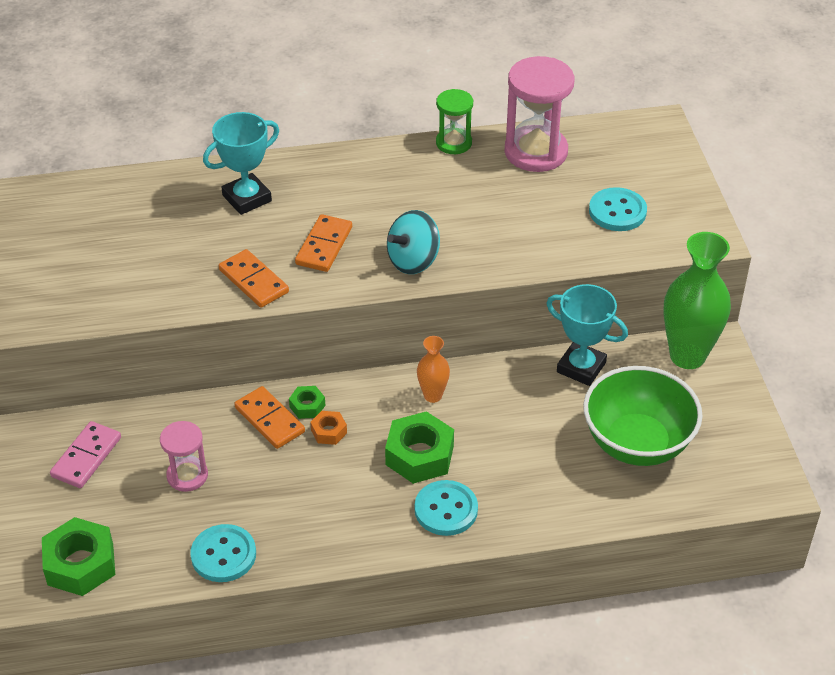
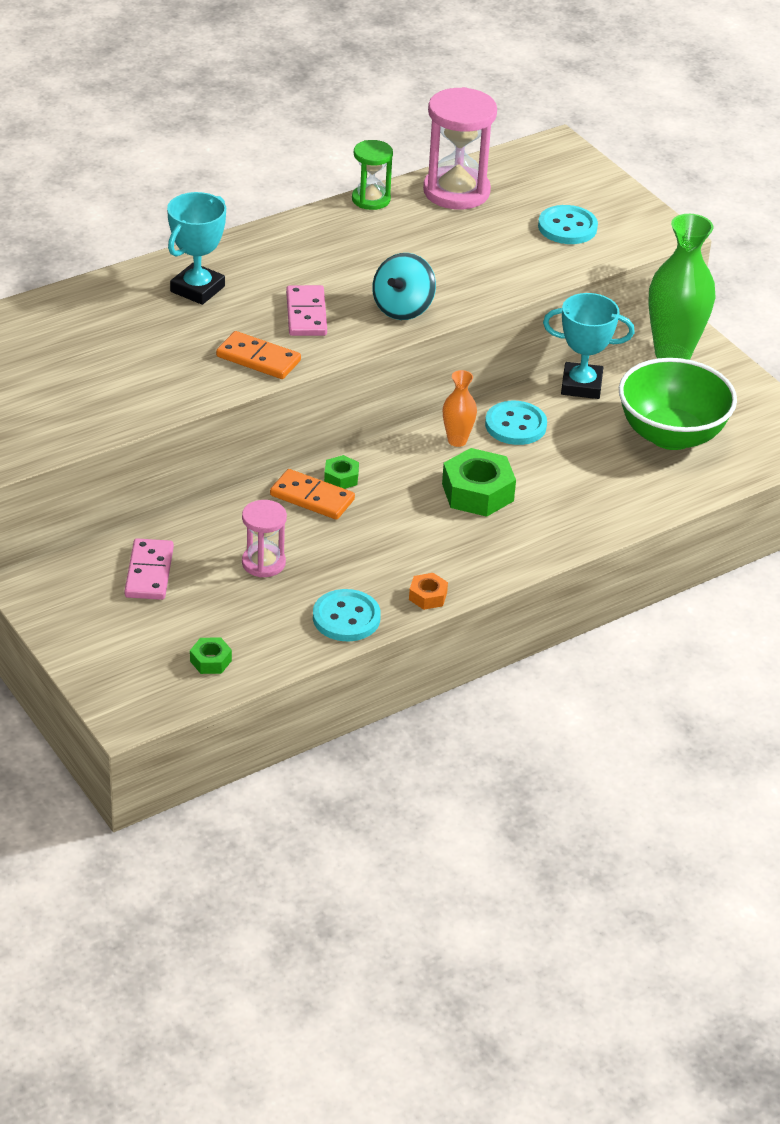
camera: 25 degrees left, 5 degrees down
green nut [42,517,115,596] -> green nut [190,637,232,674], size x0.51
orange domino [295,214,352,272] -> pink domino [286,285,327,336]
orange nut [310,411,347,445] -> orange nut moved to [409,573,448,610]
turquoise button [415,480,478,536] -> turquoise button moved to [485,401,547,445]

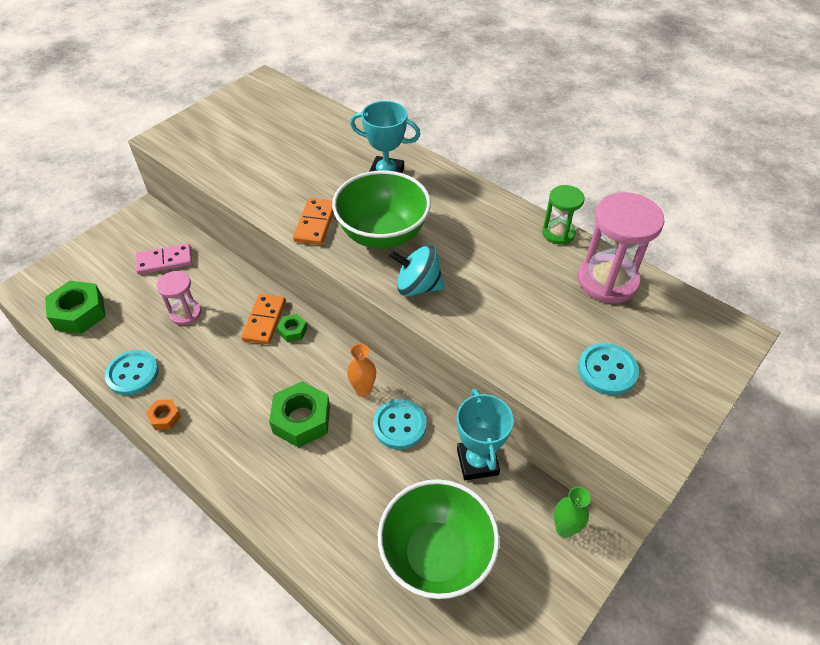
camera: 75 degrees right, 10 degrees up
green nut [190,637,232,674] -> green nut [45,281,106,334], size x1.96
pink domino [286,285,327,336] -> green bowl [332,171,431,249]
green vase [648,214,716,360] -> green vase [554,487,591,538], size x0.50

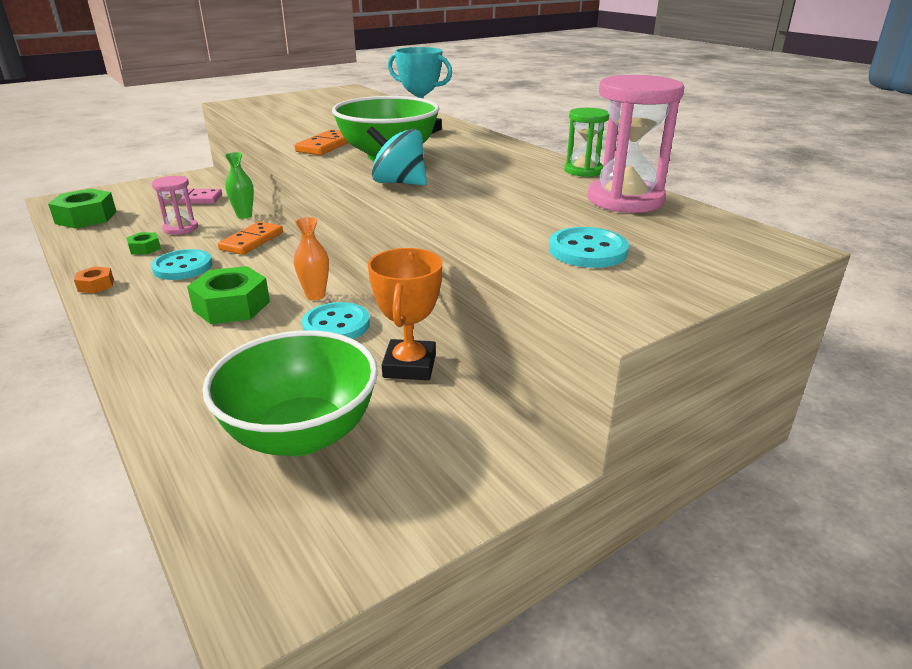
camera: 15 degrees right, 20 degrees down
turquoise button [105,350,159,395] -> turquoise button moved to [151,249,212,280]
green nut [277,314,307,342] -> green nut moved to [126,232,161,255]
turquoise trophy [456,389,514,480] -> orange trophy [368,248,442,380]
green vase [554,487,591,538] -> green vase moved to [225,152,254,219]

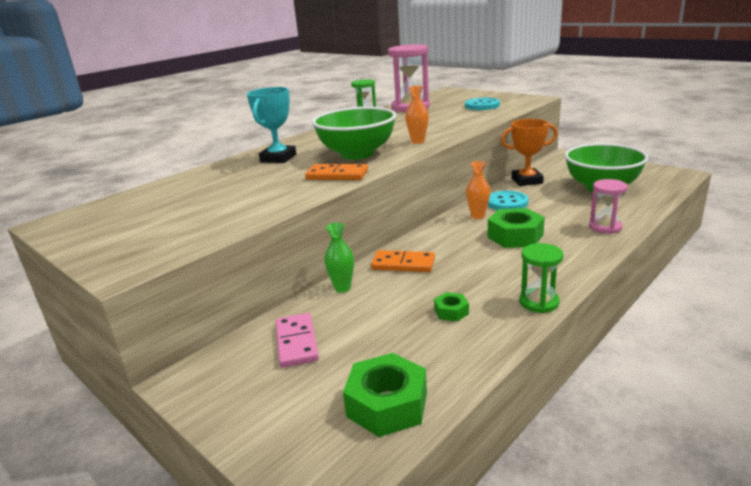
camera: 100 degrees left, 5 degrees down
orange nut [74,266,114,293] -> green hourglass [519,243,563,313]
turquoise button [151,249,212,280] -> none
pink hourglass [152,176,198,235] -> pink hourglass moved to [589,179,628,234]
turquoise spinning top [367,126,427,186] -> orange vase [405,86,429,144]

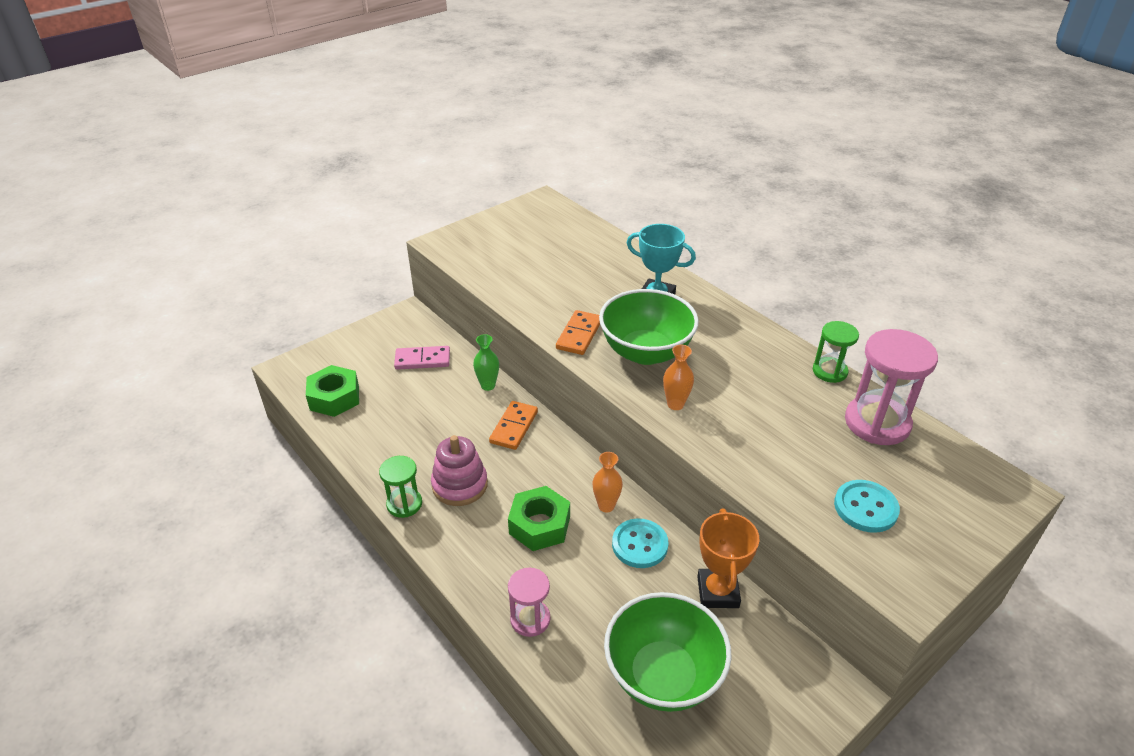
camera: 95 degrees right, 15 degrees up
green nut [434,292,469,322] -> none
none -> pink stacking toy [431,435,488,506]

